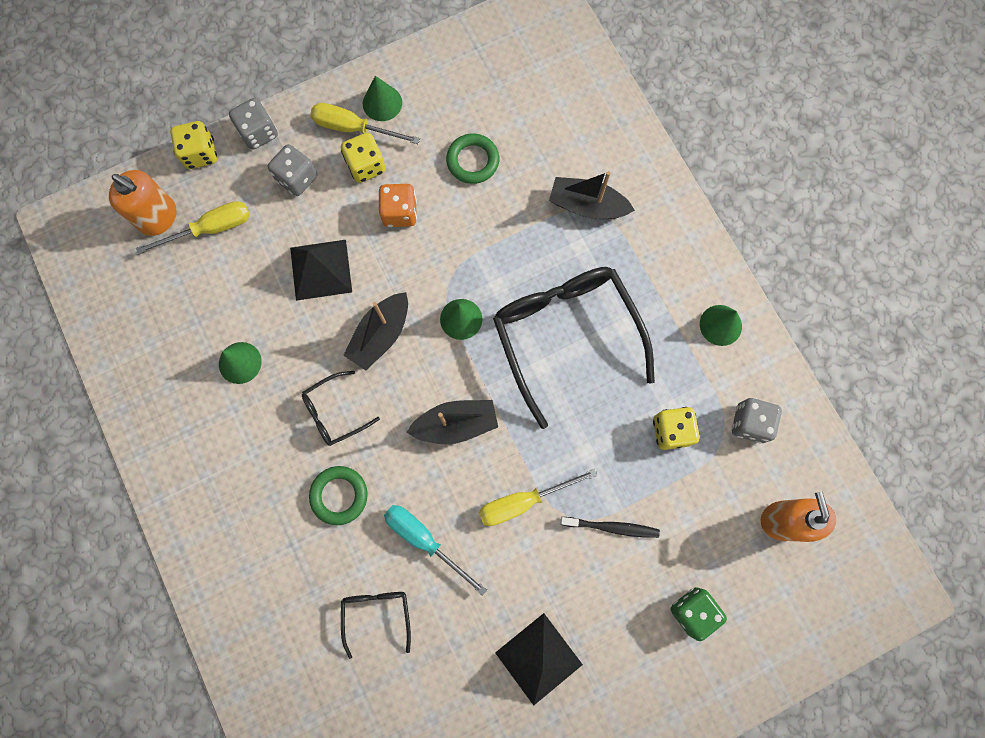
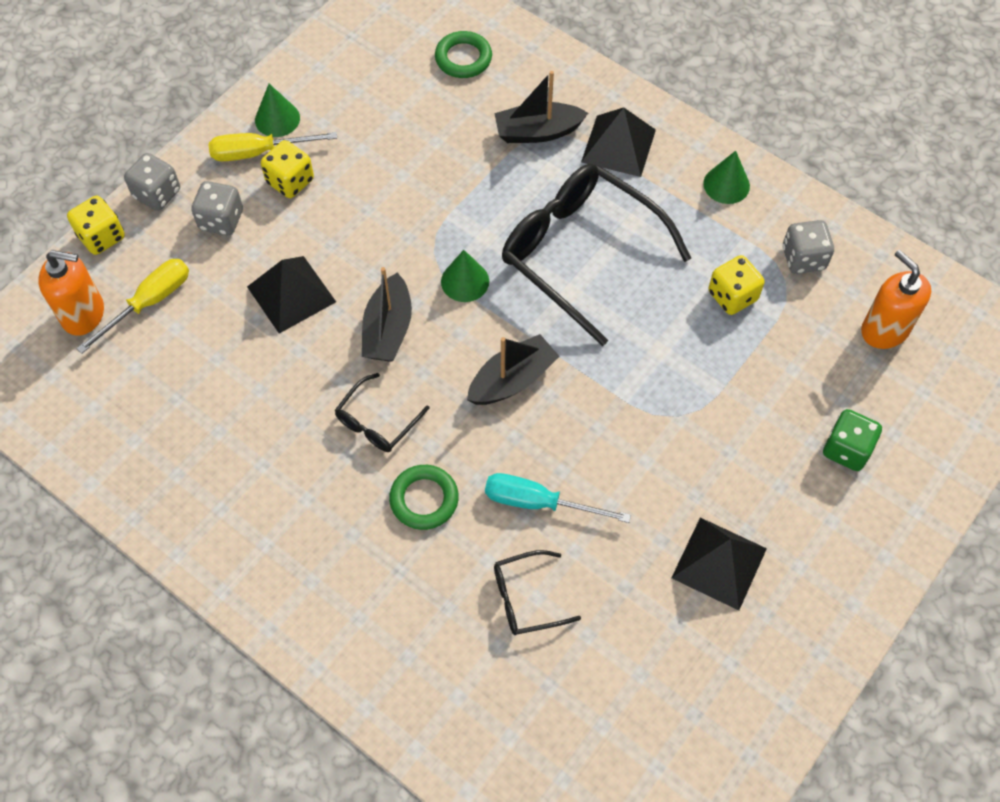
camera: 25 degrees left, 15 degrees down
green cone [219,342,262,384] -> none
black glasses [341,592,411,659] -> black glasses turned 75 degrees counterclockwise [494,550,581,635]
orange dice [379,184,417,227] -> none
green ring [446,134,499,184] -> green ring moved to [435,31,492,78]
yellow screwdriver [479,469,598,526] -> none
black toothbrush [560,517,660,538] -> none
none -> black pyramid [581,107,656,177]

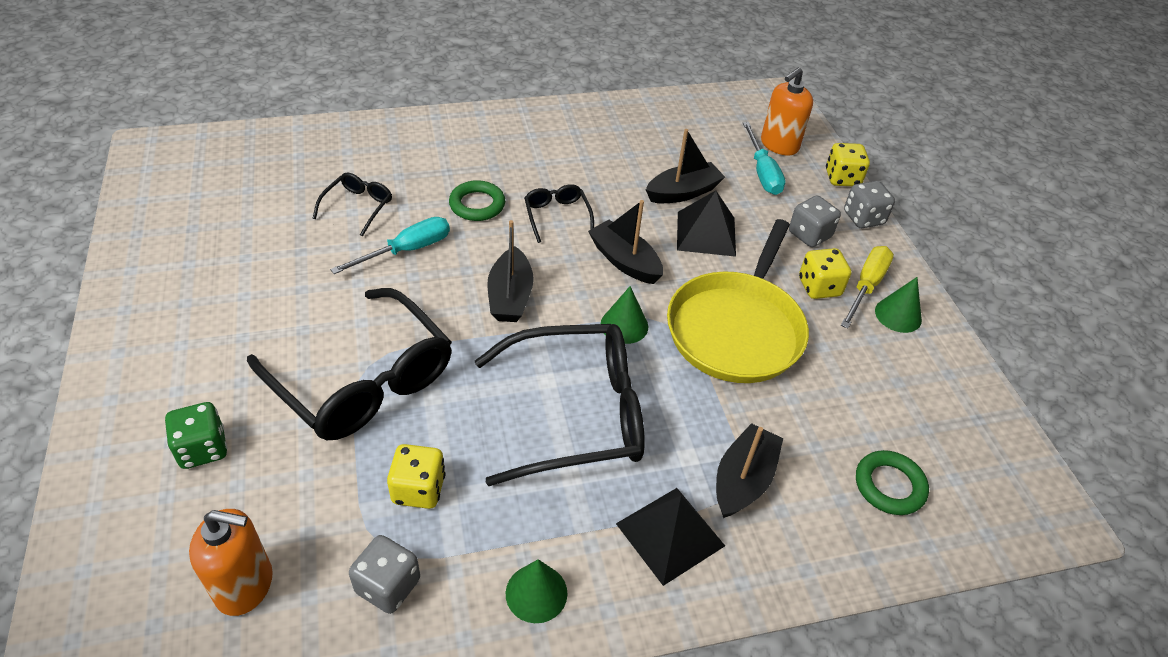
camera: 125 degrees right, 15 degrees down
yellow screwdriver [76,259,189,354] -> turquoise screwdriver [743,122,786,195]
black pyramid [671,517,767,610] -> none
none -> black glasses [247,288,452,440]
none -> black boat [646,129,725,203]
none -> yellow pan [667,219,809,383]

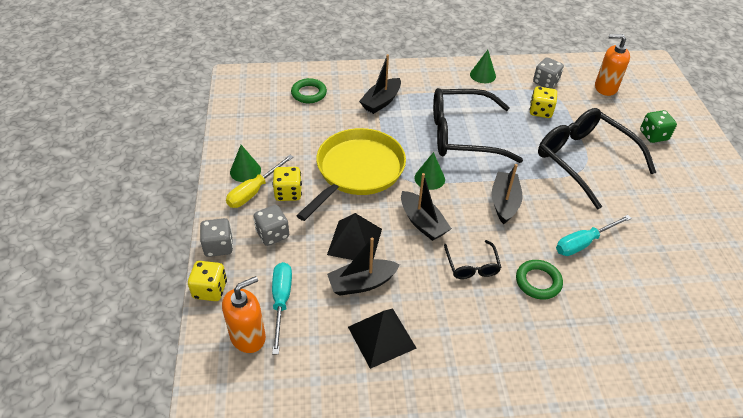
camera: 170 degrees left, 0 degrees up
black glasses [313,173,392,237] -> none
black pyramid [616,488,725,586] -> black pyramid moved to [348,308,417,369]

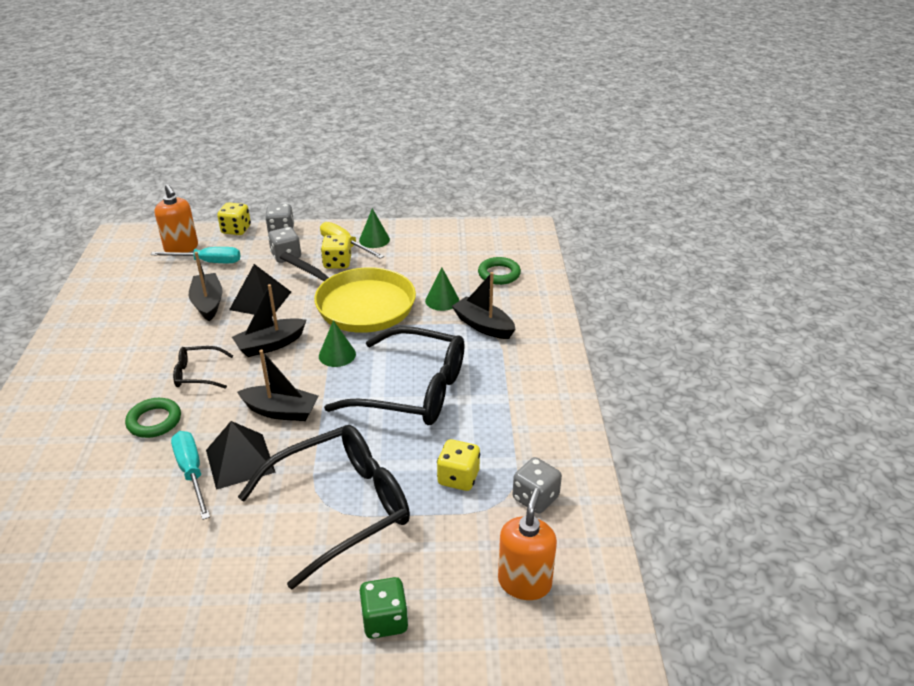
camera: 95 degrees right, 10 degrees down
black pyramid [348,308,417,369] -> black pyramid moved to [206,421,276,490]
black glasses [433,88,523,163] -> black glasses turned 105 degrees clockwise [324,326,465,425]
green cone [470,50,496,83] -> green cone moved to [425,268,459,311]

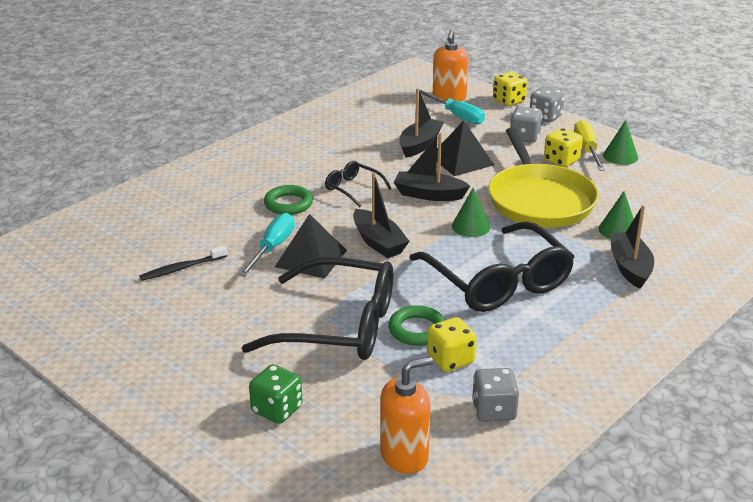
camera: 45 degrees right, 5 degrees down
green ring [478,257,521,285] -> green ring moved to [388,305,445,346]
none -> black toothbrush [139,246,227,281]

